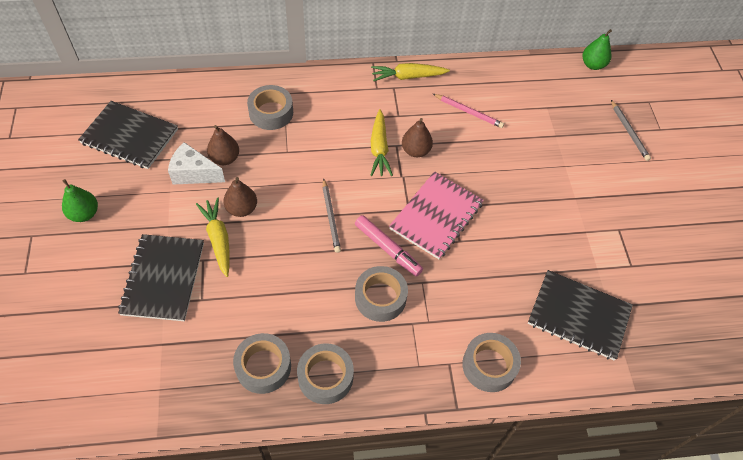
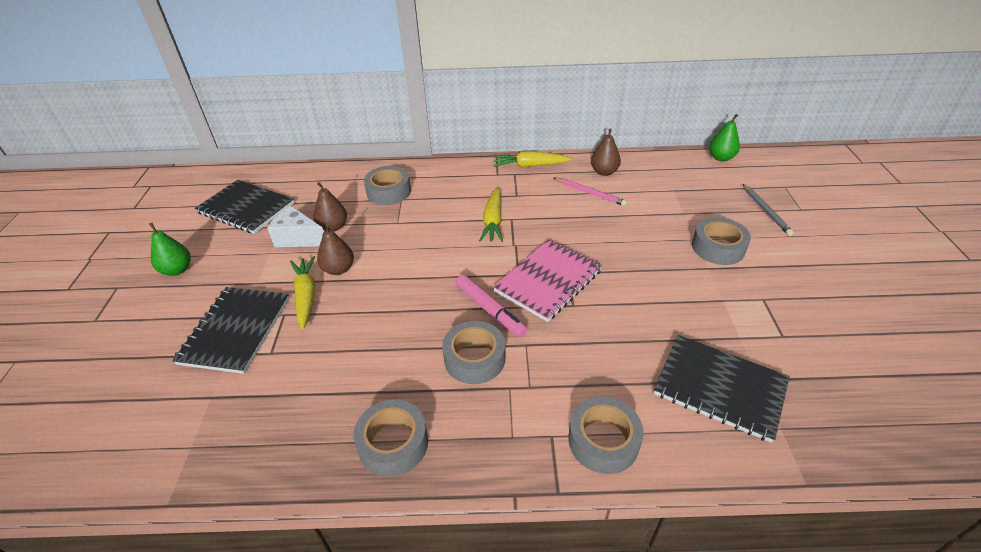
camera: 10 degrees right, 15 degrees down
grey tape [233,333,291,394] -> grey tape moved to [692,217,751,265]
grey pencil [322,178,341,253] -> none
brown pear [402,118,433,157] -> brown pear moved to [591,128,621,176]

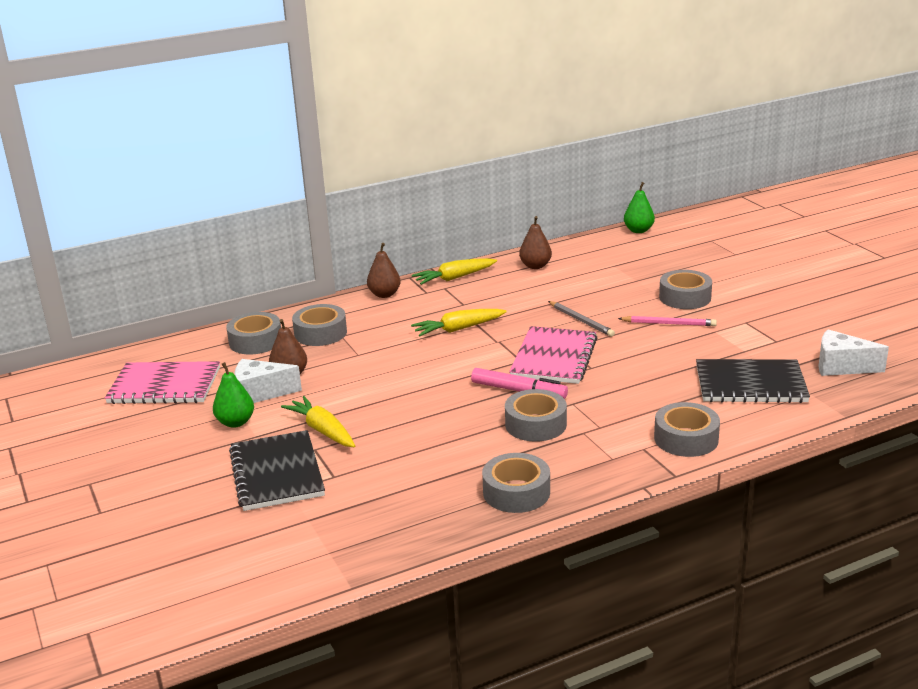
camera: 25 degrees left, 15 degrees down
green pear [149,223,191,276] -> green pear moved to [213,362,254,428]
black notebook [195,180,294,234] -> pink notebook [105,361,220,404]
brown pear [317,223,354,275] -> brown pear moved to [367,243,401,298]
yellow carrot [479,187,503,242] -> yellow carrot turned 90 degrees clockwise [411,309,507,336]
pink pencil [554,178,627,206] -> pink pencil moved to [618,316,717,326]
grey pencil [743,184,794,236] -> grey pencil moved to [548,301,615,337]
none -> grey tape [226,312,281,354]
none -> white cheese [818,329,889,376]

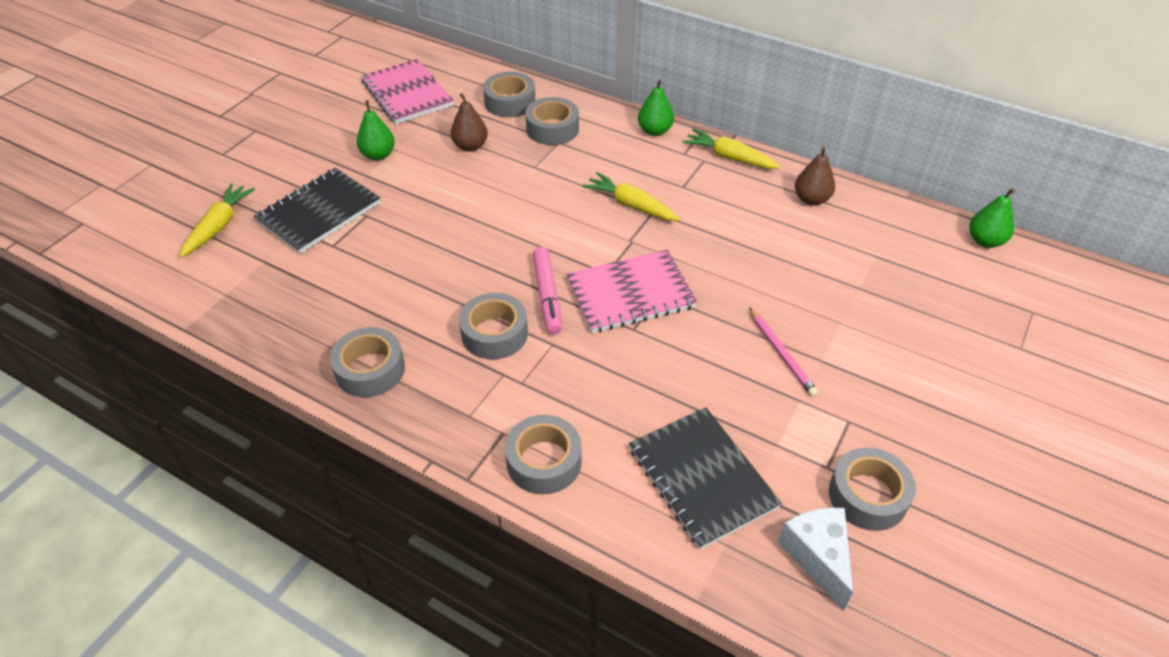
camera: 55 degrees right, 20 degrees up
white cheese [235,359,302,403] -> none
yellow carrot [281,396,355,447] -> yellow carrot moved to [180,183,255,257]
brown pear [367,243,401,298] -> green pear [638,79,674,136]
grey pencil [548,301,615,337] -> none
grey tape [659,270,712,309] -> grey tape moved to [829,447,916,531]

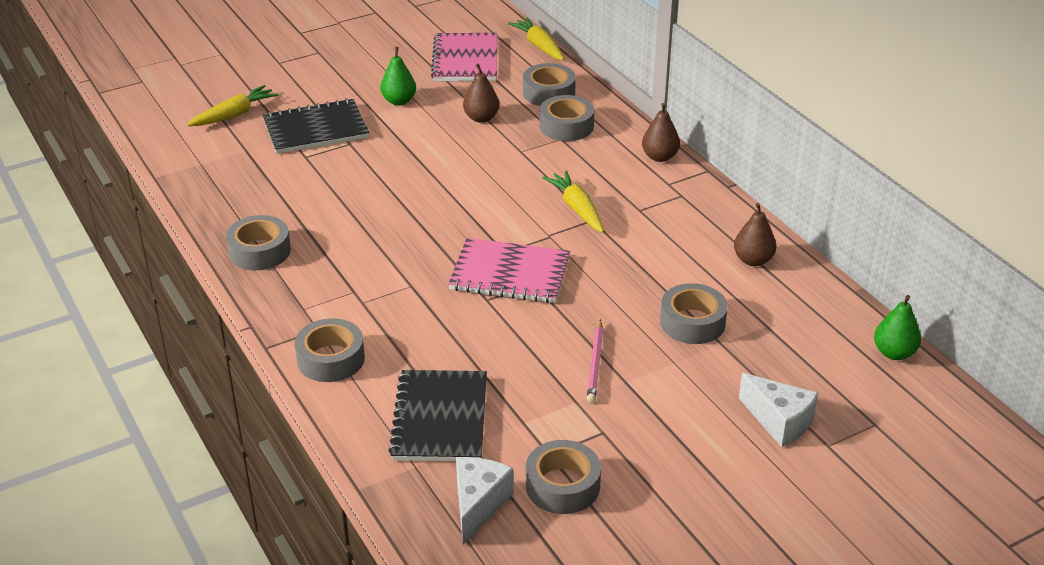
camera: 30 degrees right, 10 degrees down
grey tape [459,293,528,359] -> grey tape moved to [660,283,728,344]
pink marker [533,247,562,334] -> none
green pear [638,79,674,136] -> brown pear [642,103,680,162]
yellow carrot [682,129,781,169] -> yellow carrot moved to [508,17,564,60]
none -> white cheese [739,373,818,447]

